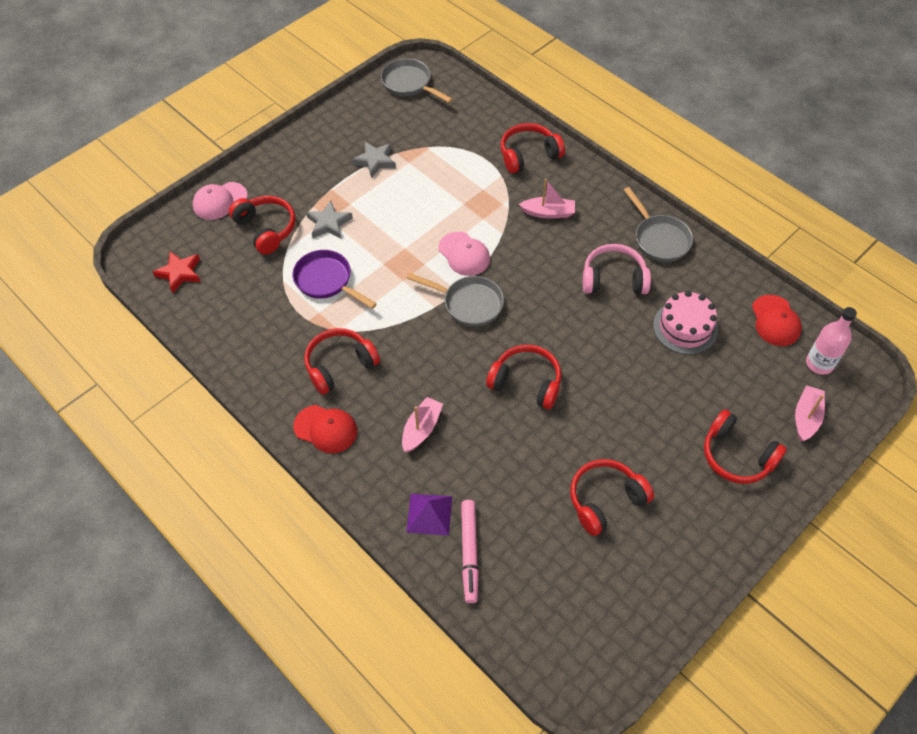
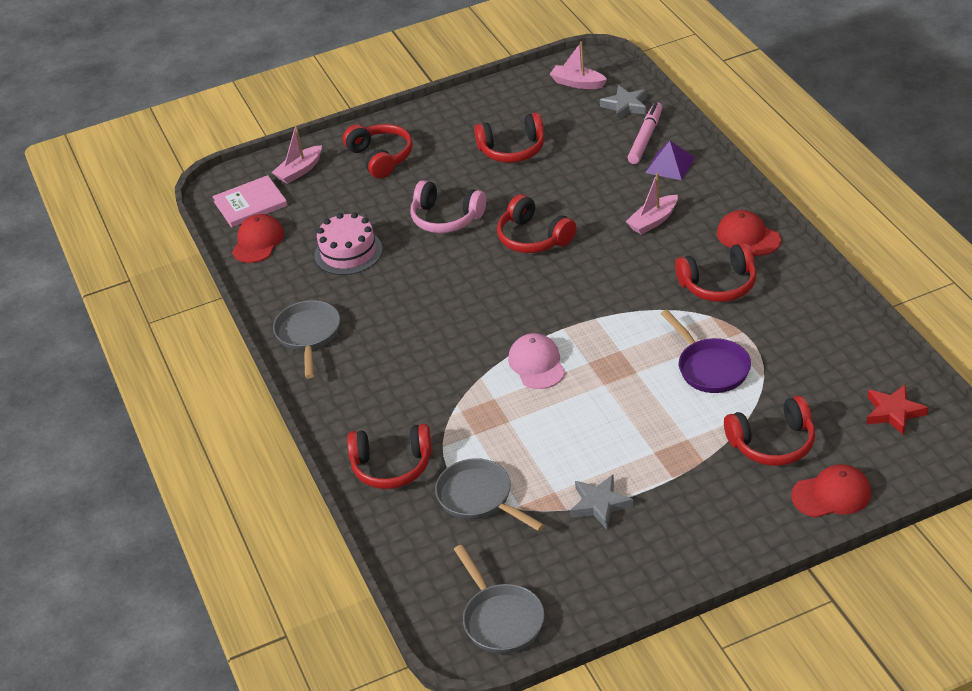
camera: 155 degrees left, 15 degrees down
pink cap [193,182,248,220] -> red cap [791,464,871,518]
red headphones [229,196,296,254] -> red headphones turned 90 degrees counterclockwise [724,396,815,466]
grey star [306,200,353,239] -> grey star moved to [600,85,647,121]
grey pan [407,273,504,327] -> grey pan moved to [435,458,545,531]
pink boat [519,179,575,218] -> pink boat moved to [550,41,607,89]
pink headphones [583,244,651,294] -> pink headphones moved to [410,180,486,233]
pink bottle [806,307,857,375] -> pink book [212,175,288,227]

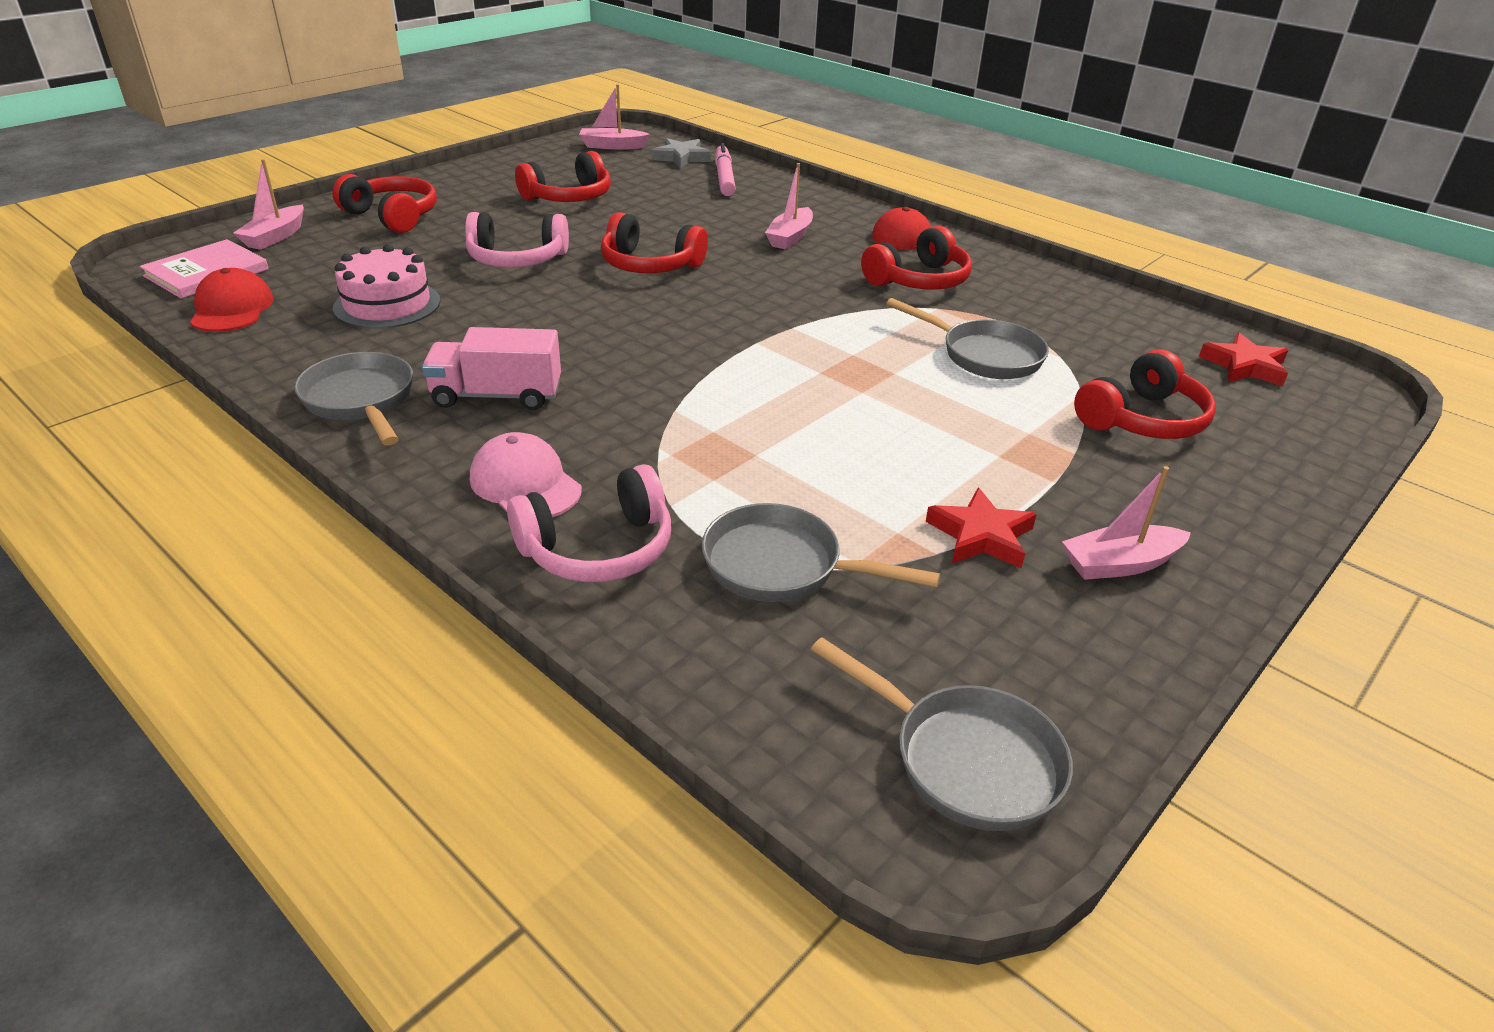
camera: 30 degrees left, 5 degrees down
red headphones [347,424,432,489] -> pink headphones [507,464,671,582]
pink cap [508,333,565,389] -> pink cap moved to [470,432,582,517]
grey star [570,475,634,529] -> red star [926,488,1037,569]
purple pyramid [645,141,695,180] -> none
purple pan [661,310,751,393] -> grey pan [886,298,1049,379]
red cap [791,464,871,518] -> none
none -> pink truck [422,327,561,410]
none -> pink boat [1062,466,1191,580]

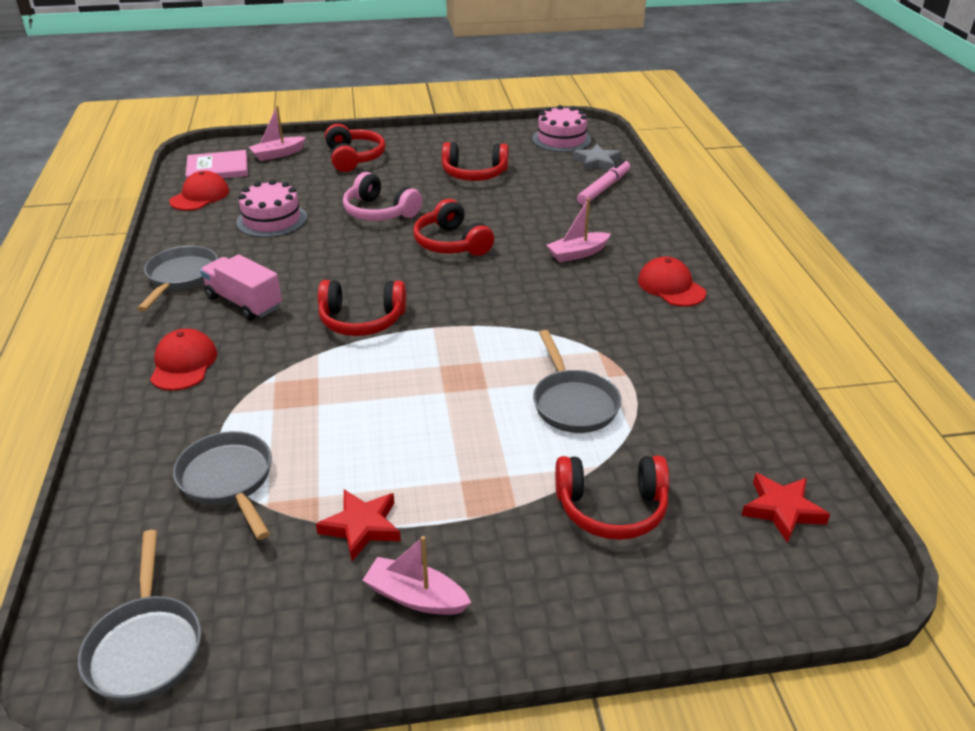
camera: 40 degrees right, 0 degrees up
pink cap [470,432,582,517] -> red cap [150,329,217,391]
pink headphones [507,464,671,582] -> none
pink boat [579,84,650,150] -> pink cake [532,105,591,152]
red headphones [861,226,972,290] -> red headphones moved to [318,280,406,336]

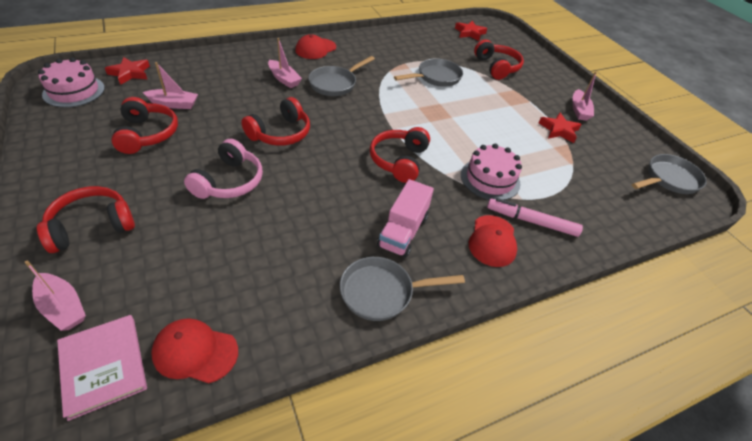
camera: 110 degrees left, 10 degrees up
red cap [150,329,217,391] -> red cap turned 60 degrees counterclockwise [469,215,517,267]
grey pan [173,431,272,540] -> grey pan moved to [308,56,375,96]
pink cake [236,179,307,237] -> pink cake moved to [461,144,522,200]
red headphones [318,280,406,336] -> red headphones turned 150 degrees counterclockwise [370,127,430,183]
grey star [573,144,621,171] -> red star [105,57,150,85]
pink marker [577,159,630,205] -> pink marker moved to [487,198,583,237]
none -> pink boat [143,62,198,109]

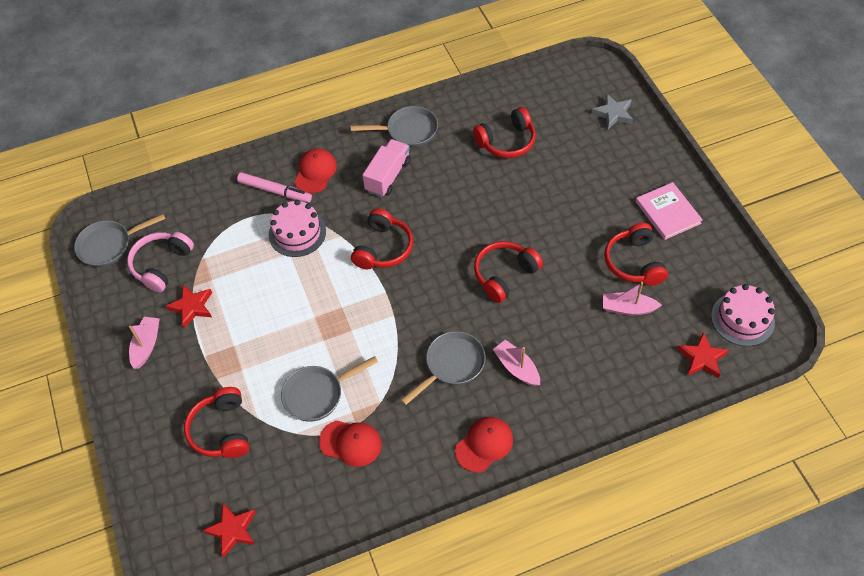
camera: 170 degrees left, 10 degrees up
pink boat [24,260,86,331] -> grey star [591,94,633,129]
red headphones [37,186,135,253] -> red headphones moved to [473,107,536,158]
pink book [57,315,147,421] -> pink book moved to [636,182,703,240]
red cap [151,318,238,383] -> red cap moved to [319,420,382,467]
pink headphones [184,139,263,199] -> pink headphones moved to [127,232,194,293]

